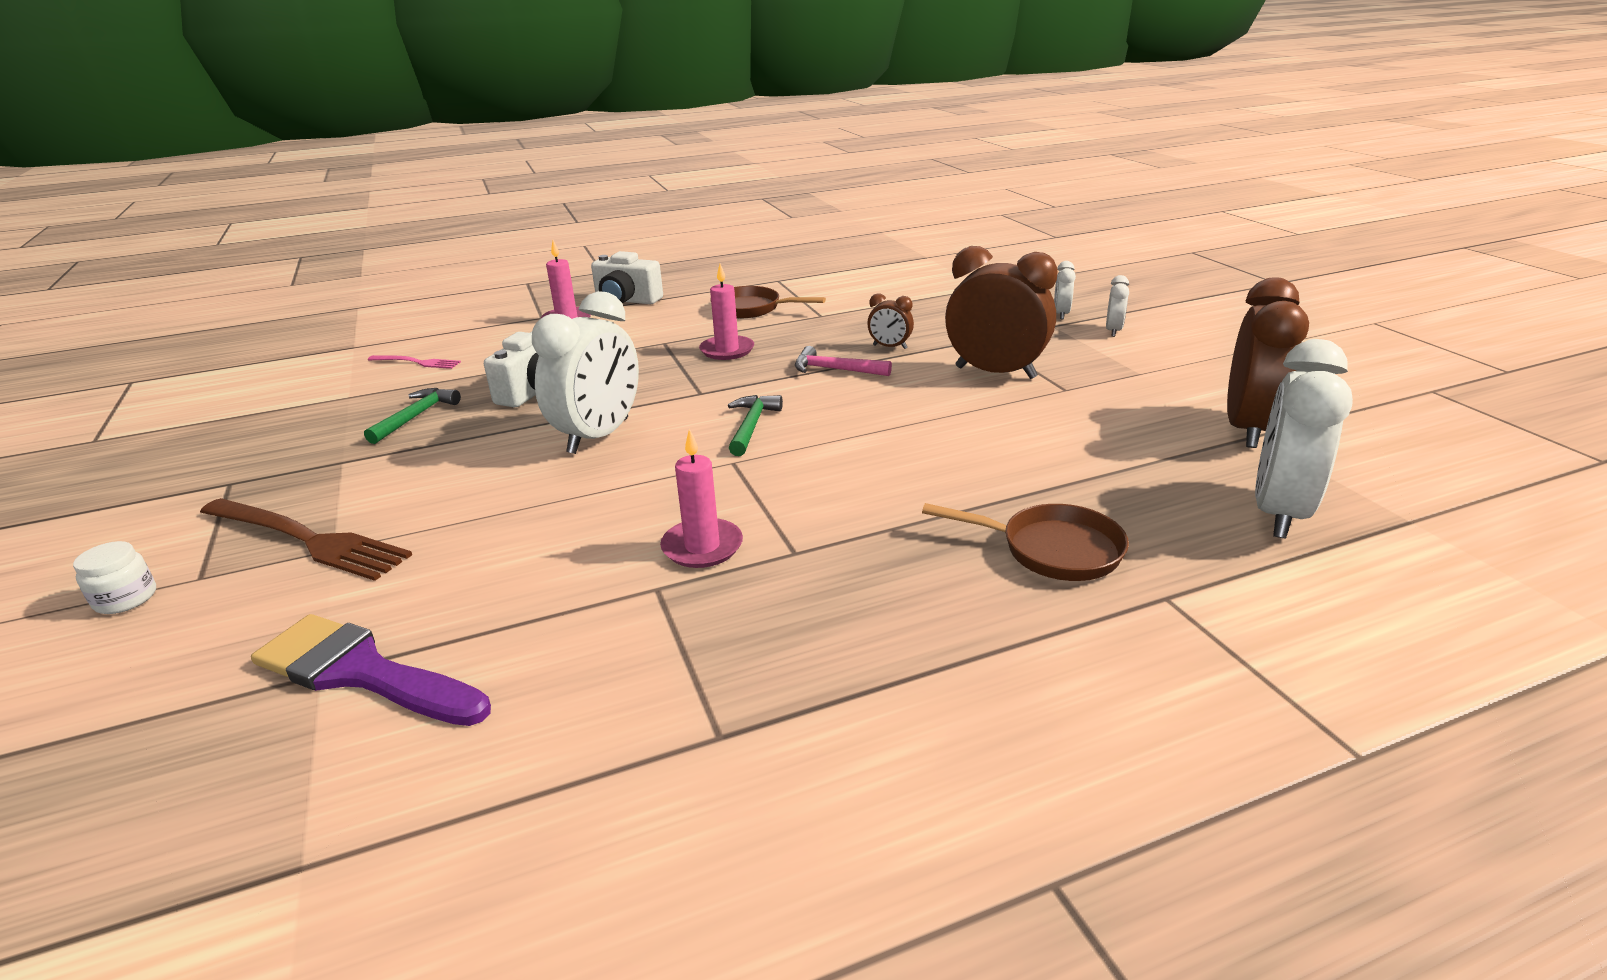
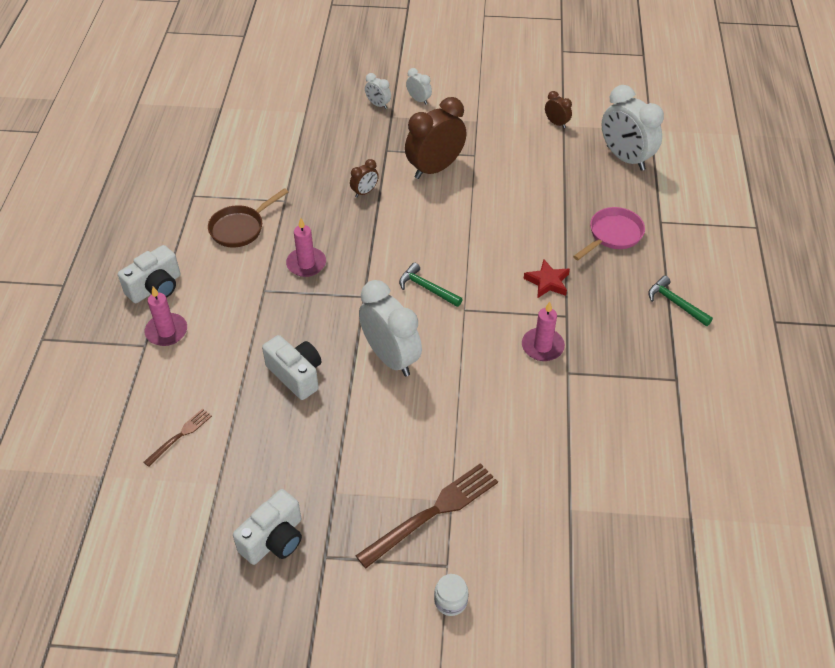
camera: 65 degrees left, 20 degrees up
purple brush [251,614,491,726] -> none
green hammer [364,388,461,444] -> green hammer moved to [648,276,713,326]
pink fork [368,355,461,369] -> brown fork [144,408,212,467]
pink hammer [795,346,892,376] -> none
brown pan [922,503,1129,581] -> pink pan [573,207,645,260]
brown clock [1227,277,1309,448] -> brown clock [545,91,572,128], size x0.47
none -> white camera [233,489,302,565]
none -> red star [524,259,570,298]

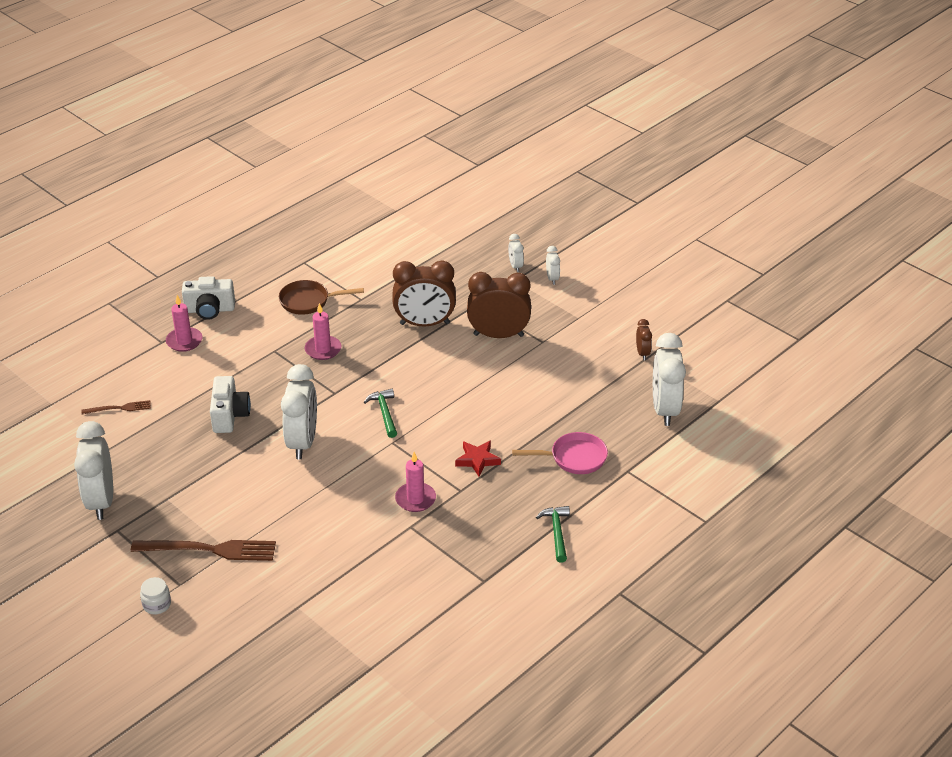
camera: 40 degrees right, 10 degrees down
white camera [233,489,302,565] -> white clock [74,421,113,520]
brown clock [350,159,379,197] -> brown clock [392,261,456,327], size x2.14

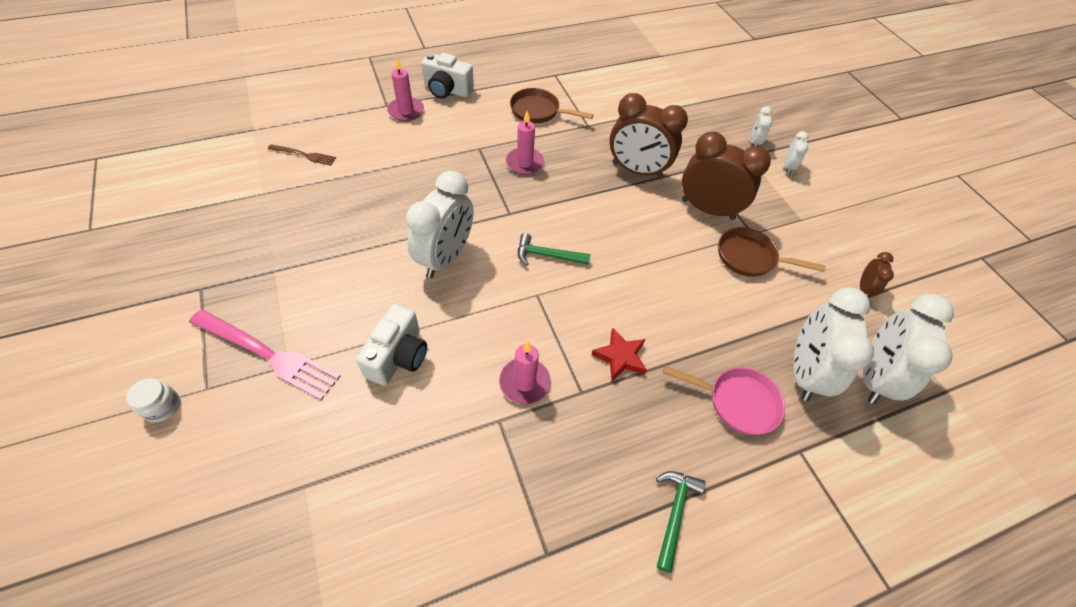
camera: 20 degrees right, 15 degrees up
white clock [74,421,113,520] -> white clock moved to [794,287,874,401]
brown fork [131,540,276,561] -> pink fork [189,309,340,400]
white camera [210,376,251,433] -> white camera moved to [356,304,427,386]
green hammer [364,389,397,438] -> green hammer turned 90 degrees counterclockwise [518,233,591,266]
none -> brown pan [718,227,826,277]

